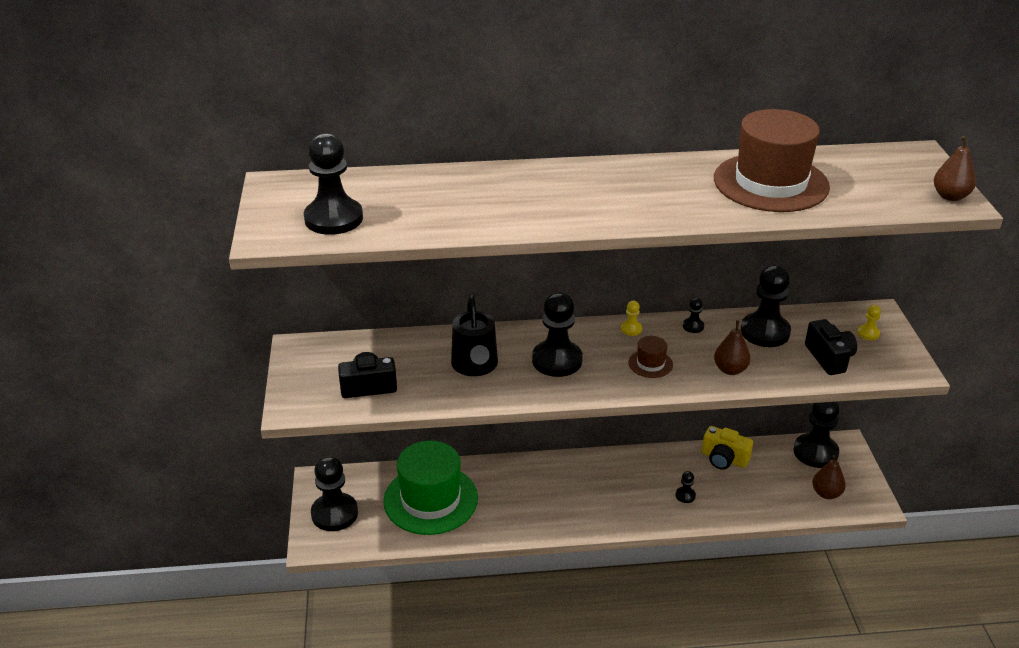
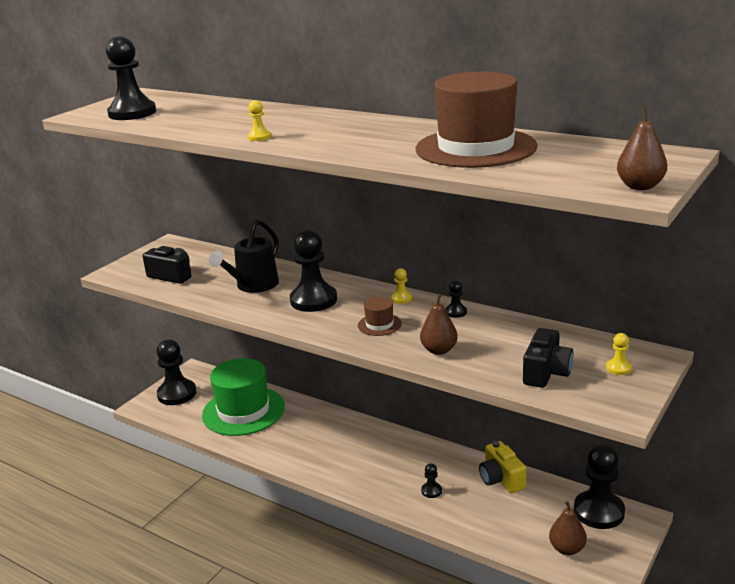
camera: 40 degrees right, 10 degrees down
black pawn [741,265,791,347] -> none
none -> yellow pawn [247,100,271,141]

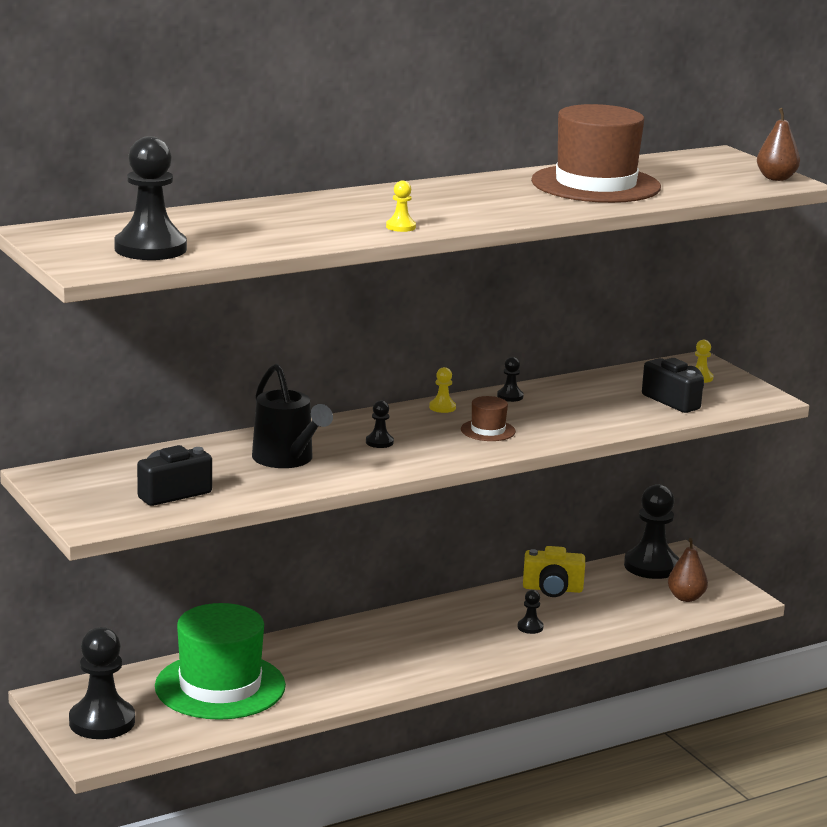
camera: 65 degrees left, 5 degrees down
black pawn [290,230,337,312] -> black pawn [366,400,394,448], size x0.44
brown pear [420,294,458,355] -> none

